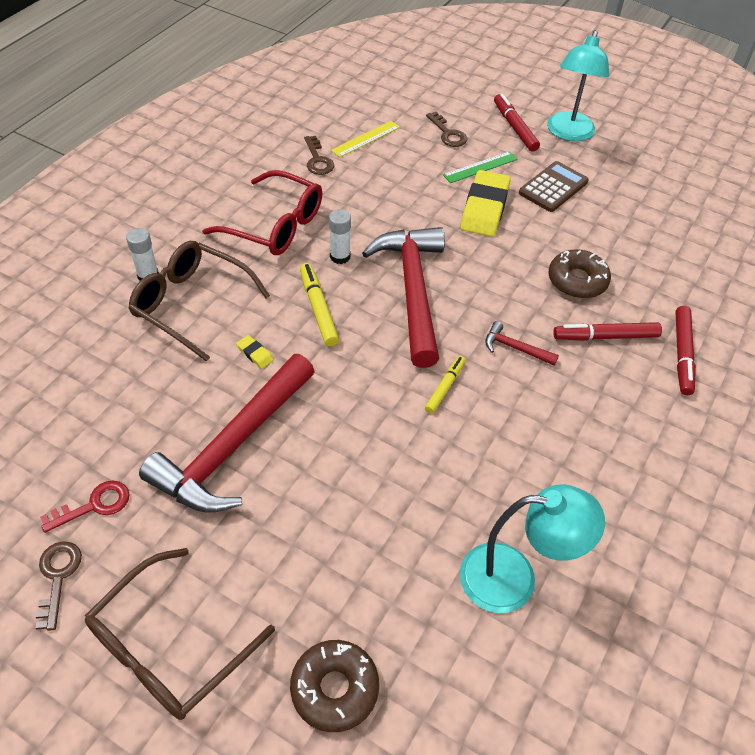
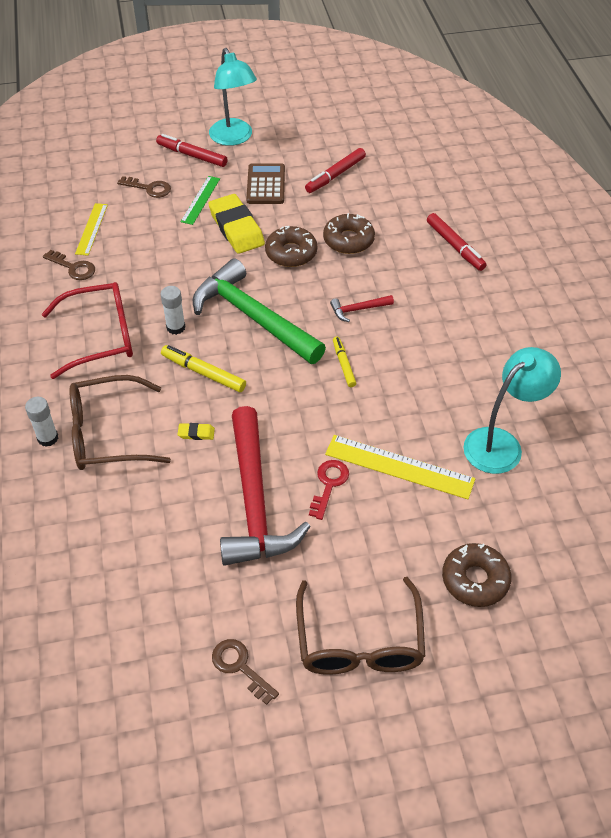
camera: 40 degrees left, 0 degrees up
red key [40,481,130,533] -> red key moved to [309,460,349,520]
red hammer [362,227,445,368] -> green hammer [193,258,326,364]
red marker [553,322,662,341] -> red marker moved to [305,148,366,193]
none -> brown donut [265,226,317,267]
none -> yellow ruler [325,435,475,499]

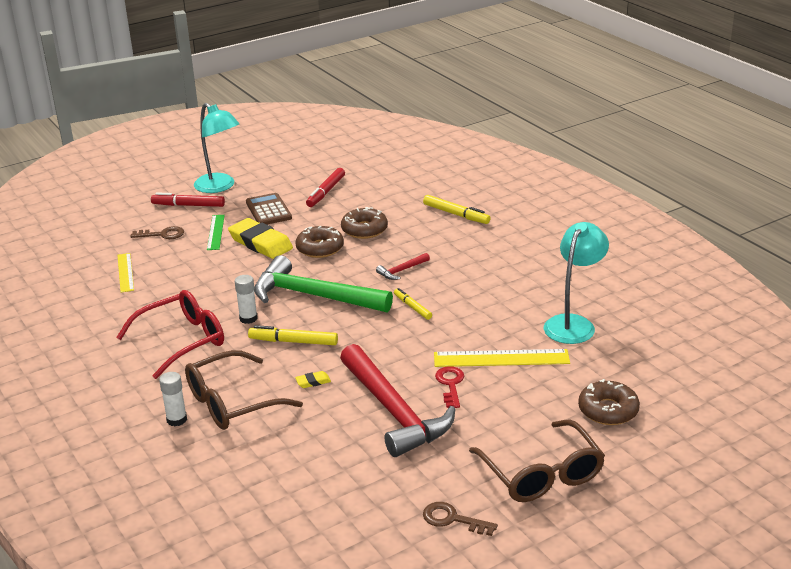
camera: 20 degrees left, 20 degrees down
brown key [43,250,95,280] -> none
red marker [427,213,487,271] -> yellow marker [423,195,491,224]

